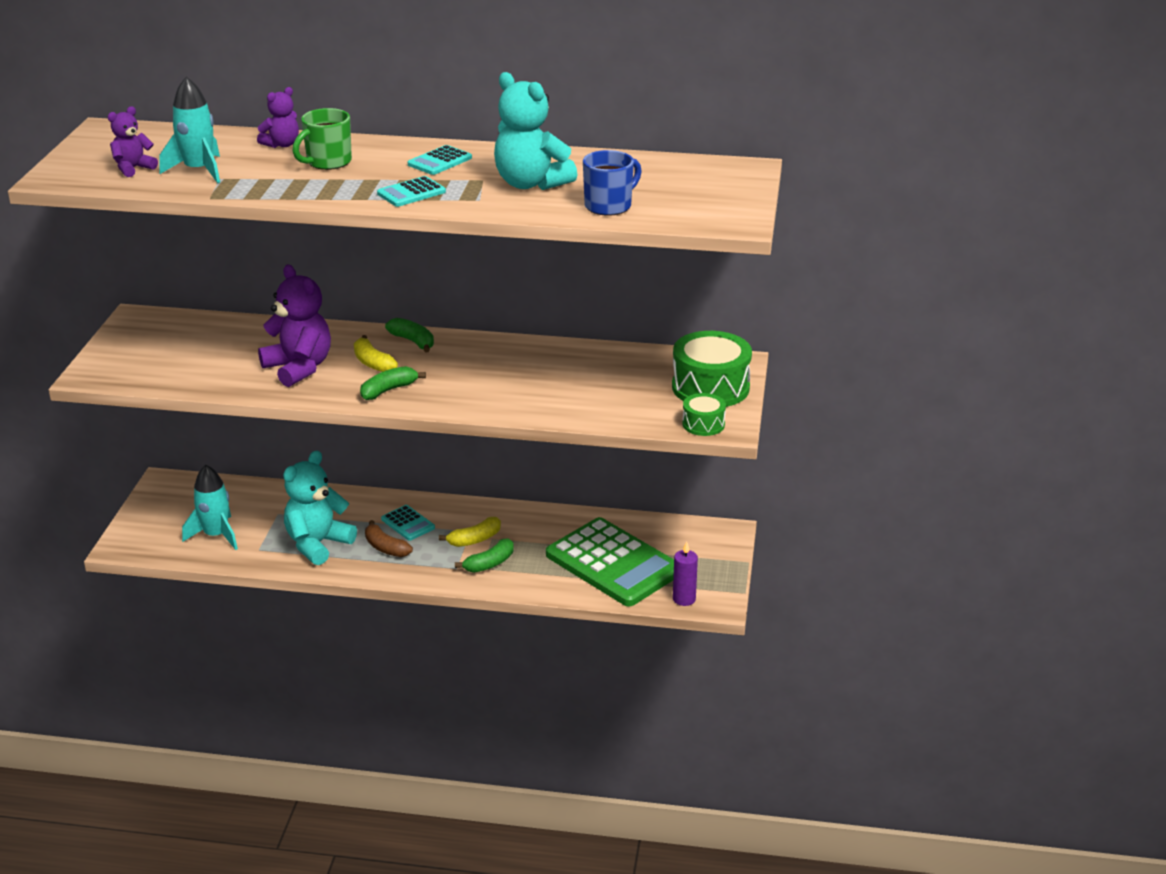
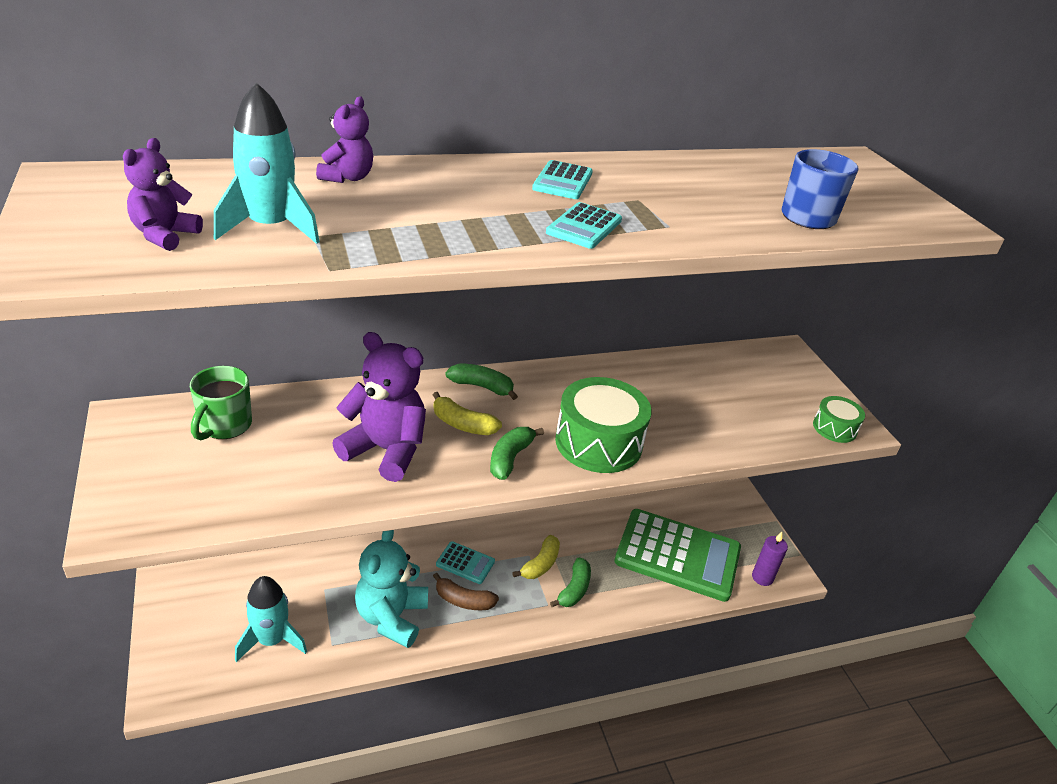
camera: 30 degrees left, 5 degrees up
green mug [292,108,352,170] -> green mug moved to [190,366,252,440]
turquoise teddy bear [494,72,578,190] -> none
green drum [672,331,752,407] -> green drum moved to [555,377,651,473]

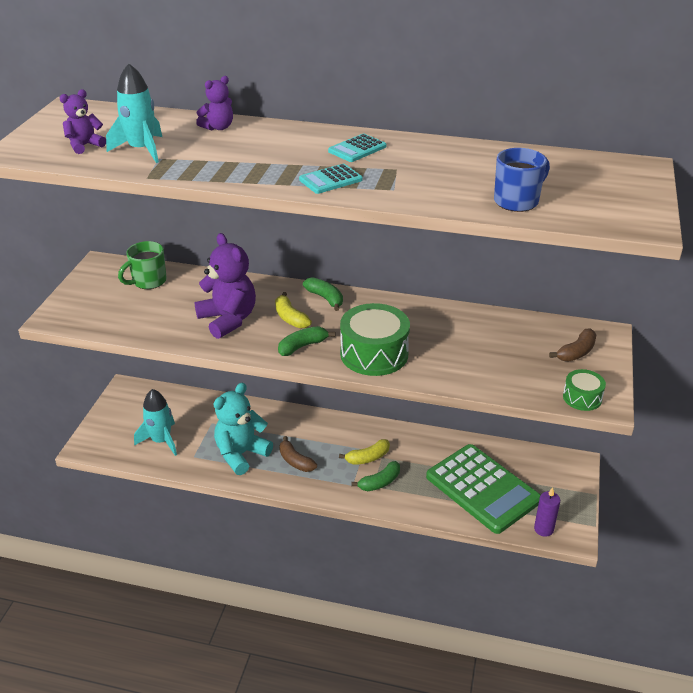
camera: 35 degrees right, 0 degrees up
turquoise calculator [436,541,495,584] -> none
none -> brown banana [549,328,597,361]

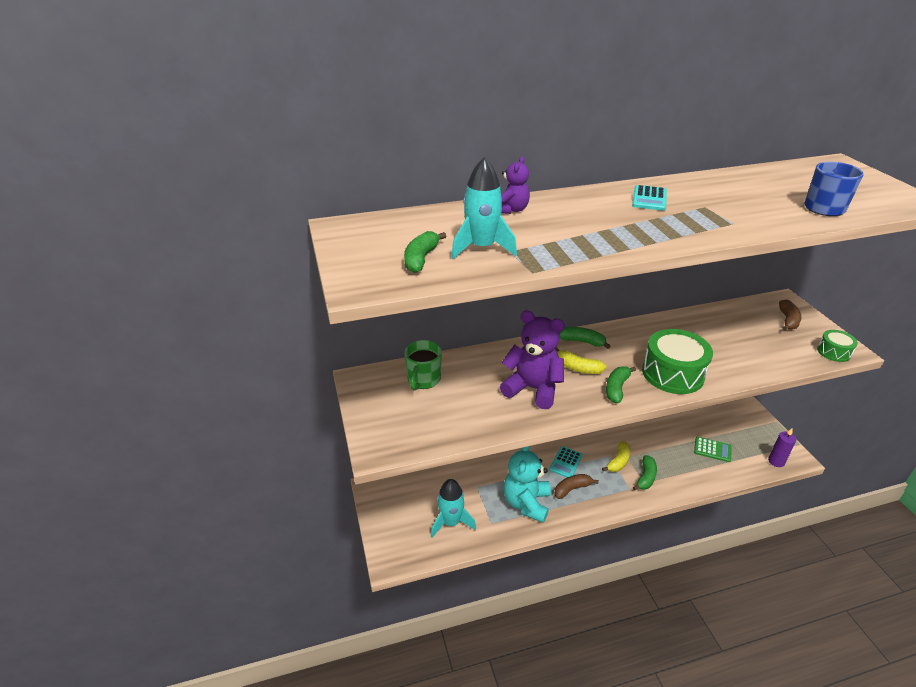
camera: 30 degrees left, 0 degrees up
purple teddy bear [60,89,106,154] -> green banana [404,231,446,273]
brown banana [279,436,317,472] -> brown banana turned 135 degrees clockwise [554,474,599,499]
turquoise calculator [299,164,363,194] -> turquoise calculator moved to [549,446,583,477]
green calculator [426,444,541,534] -> green calculator [694,437,732,462], size x0.42

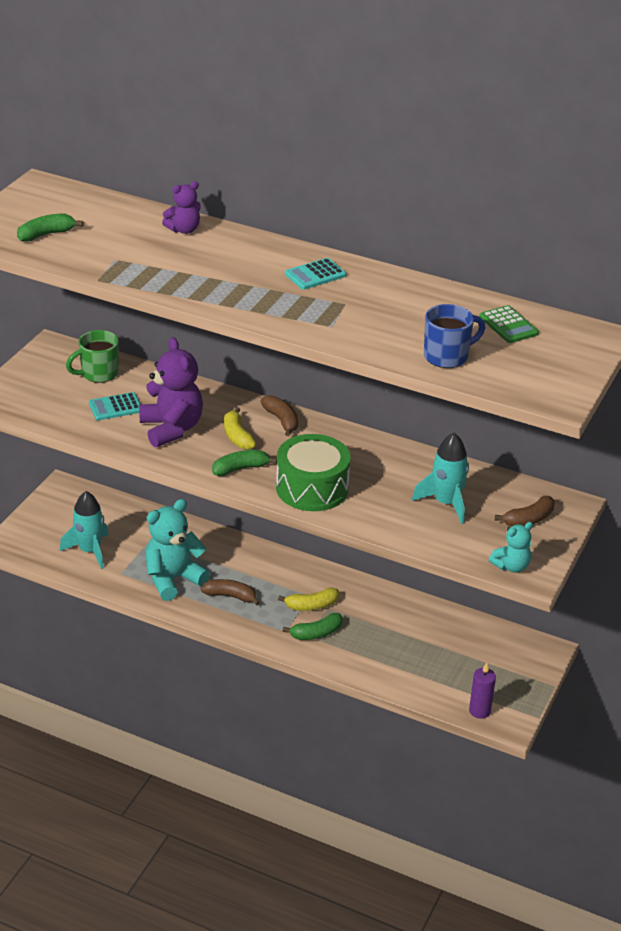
camera: 40 degrees right, 0 degrees up
turquoise rocket [451,157,517,259] -> turquoise rocket moved to [412,433,469,524]
turquoise calculator [549,446,583,477] -> turquoise calculator moved to [89,392,141,420]
green banana [560,327,611,349] -> brown banana [260,395,298,436]
green calculator [694,437,732,462] -> green calculator moved to [480,305,539,343]
green drum [817,330,858,362] -> turquoise teddy bear [489,522,533,573]

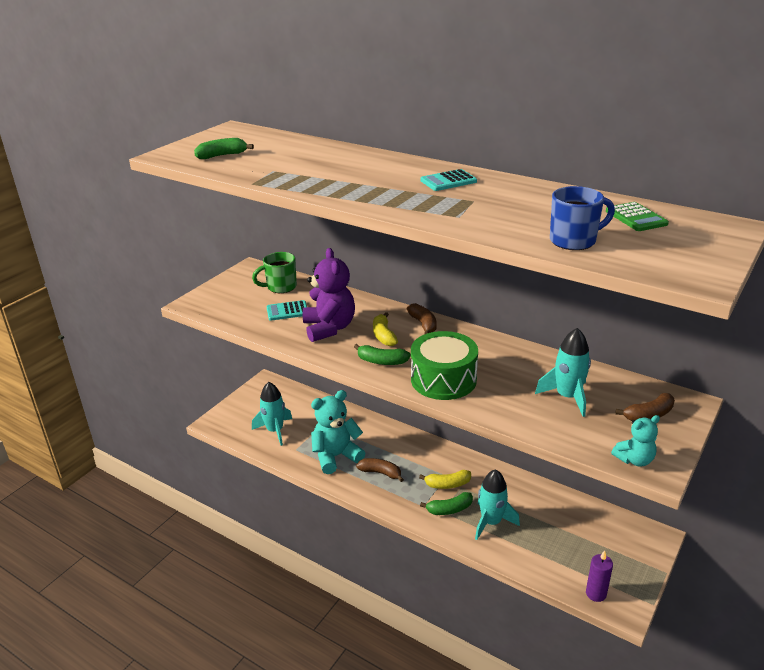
camera: 10 degrees right, 5 degrees down
purple teddy bear [162,181,201,234] -> none
green banana [212,450,277,476] -> green banana turned 150 degrees counterclockwise [354,344,411,365]
none -> turquoise rocket [475,469,520,540]

